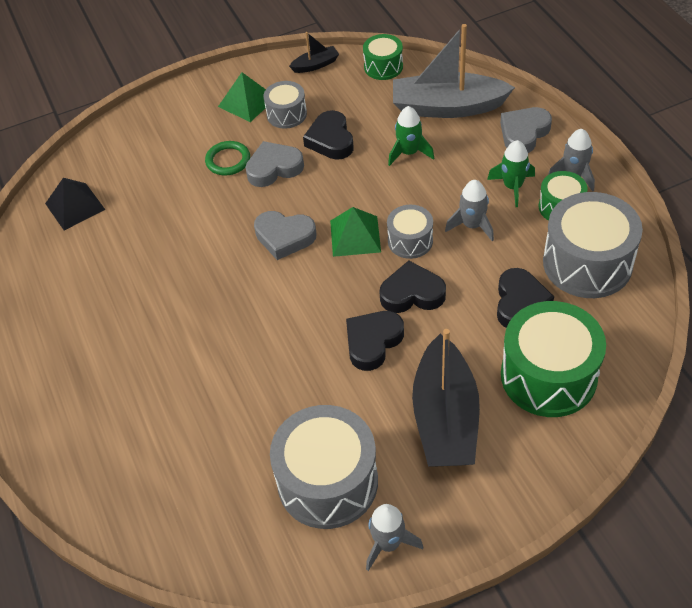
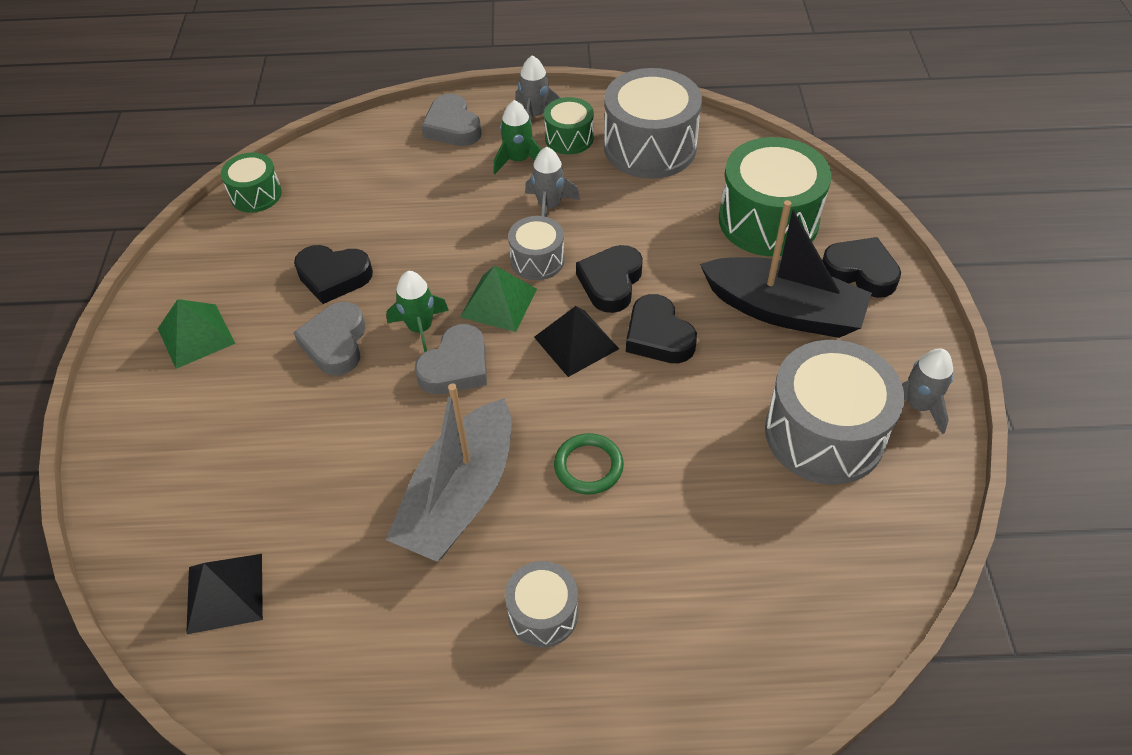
camera: 70 degrees left, 0 degrees up
green ring [205,141,250,176] -> green ring moved to [554,433,624,495]
grey drum [264,81,307,129] -> grey drum moved to [505,561,578,648]
black boat [289,32,339,73] -> none
green rocket [388,106,434,166] -> green rocket moved to [386,271,449,353]
grey boat [393,24,515,118] -> grey boat moved to [386,383,512,562]
black heart [497,268,554,328] -> black heart moved to [822,237,901,298]
none -> black pyramid [534,306,619,377]

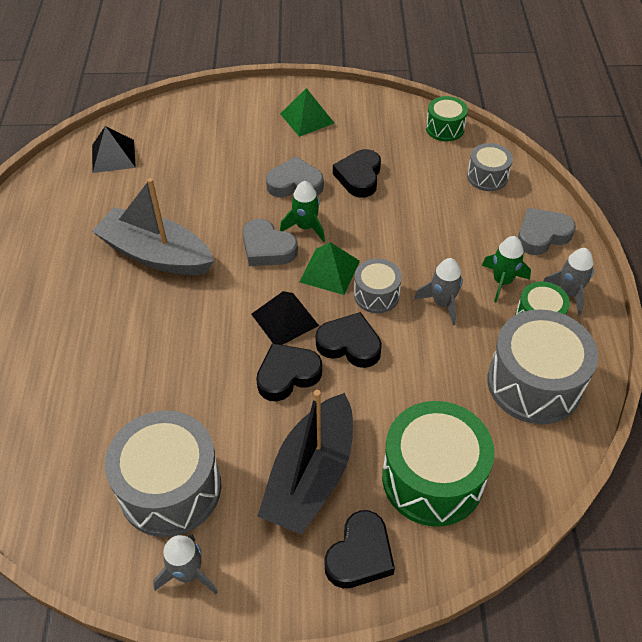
camera: 90 degrees right, 0 degrees up
grey drum [505,561,578,648] -> grey drum moved to [467,143,513,191]
green ring [554,433,624,495] -> none

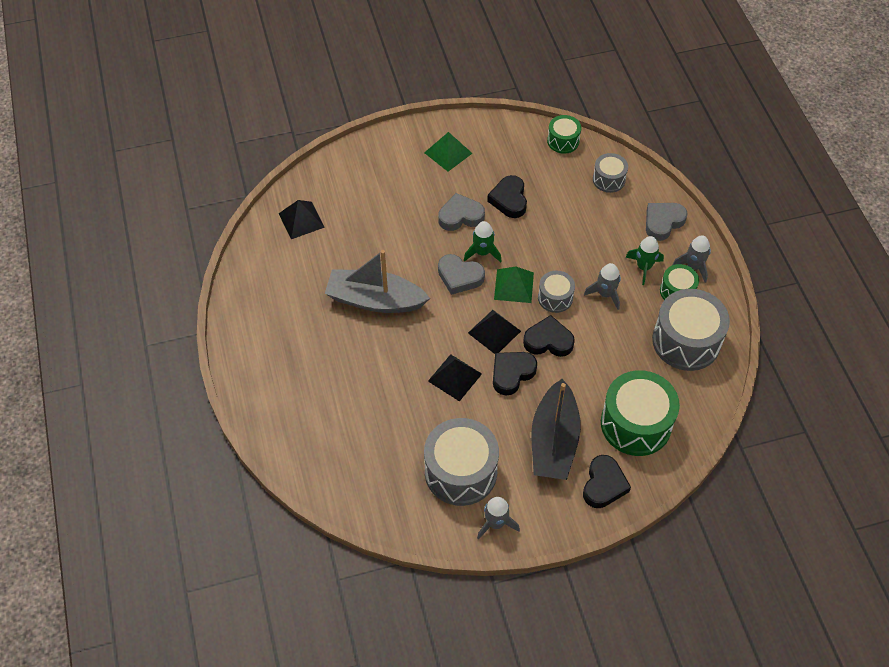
camera: 15 degrees left, 5 degrees up
none -> black pyramid [428,354,482,402]

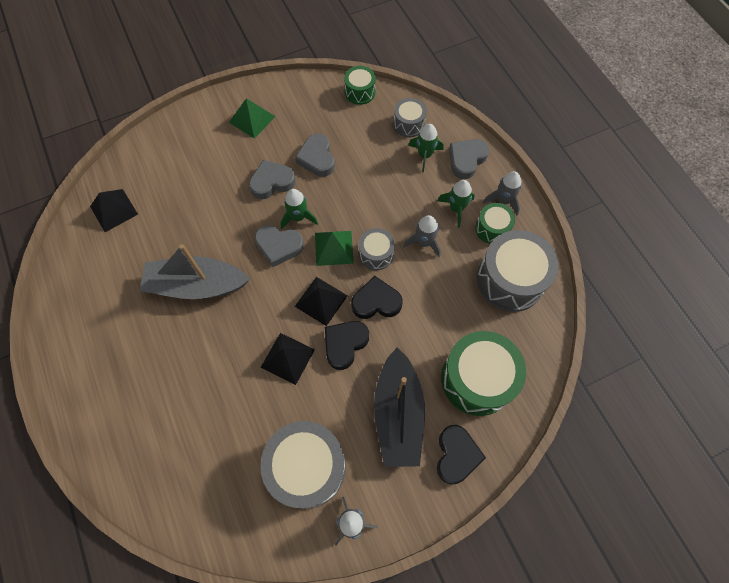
camera: 10 degrees left, 10 degrees up
black heart [487,175,527,218] -> grey heart [295,134,335,177]
none -> green rocket [408,124,444,172]

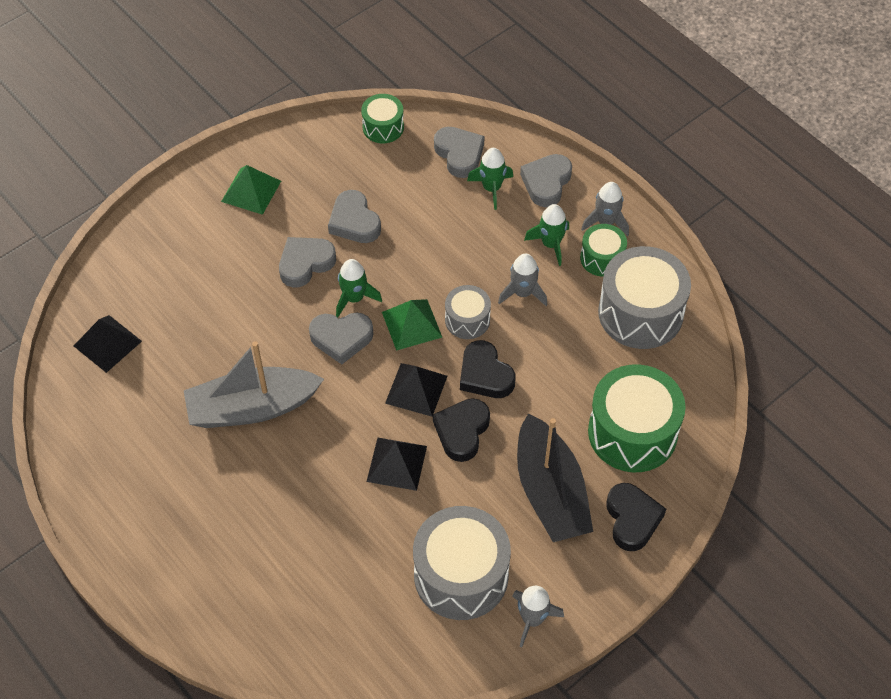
camera: 15 degrees left, 10 degrees down
black heart [351,276,403,319] -> black heart turned 105 degrees counterclockwise [460,340,515,398]
grey drum [393,98,427,137] -> grey heart [434,127,485,178]

